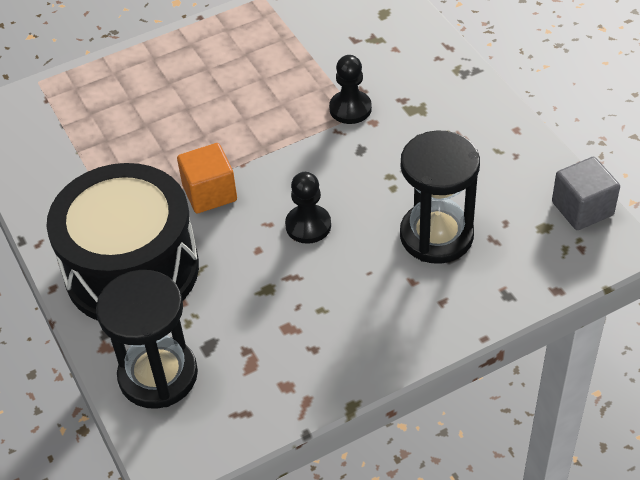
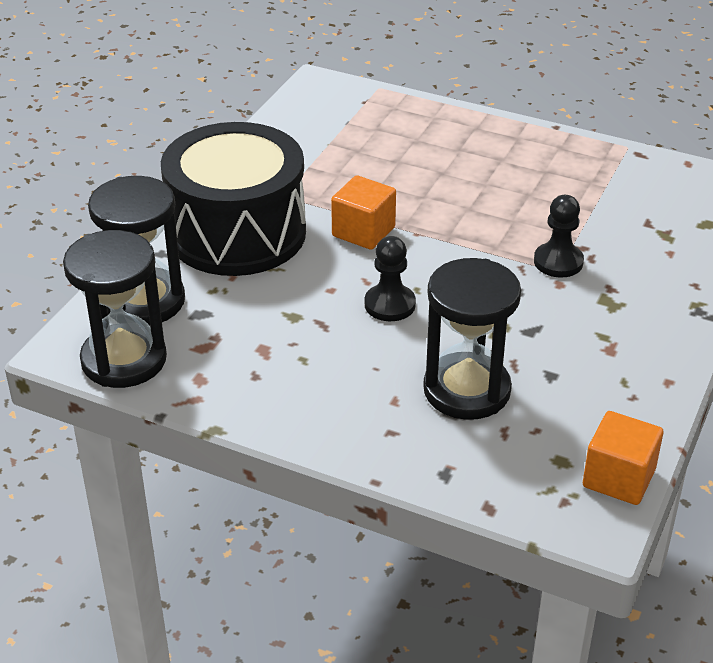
camera: 50 degrees right, 10 degrees down
grey cube [552,157,620,230] -> orange cube [583,411,663,505]
none -> black hourglass [63,230,167,388]

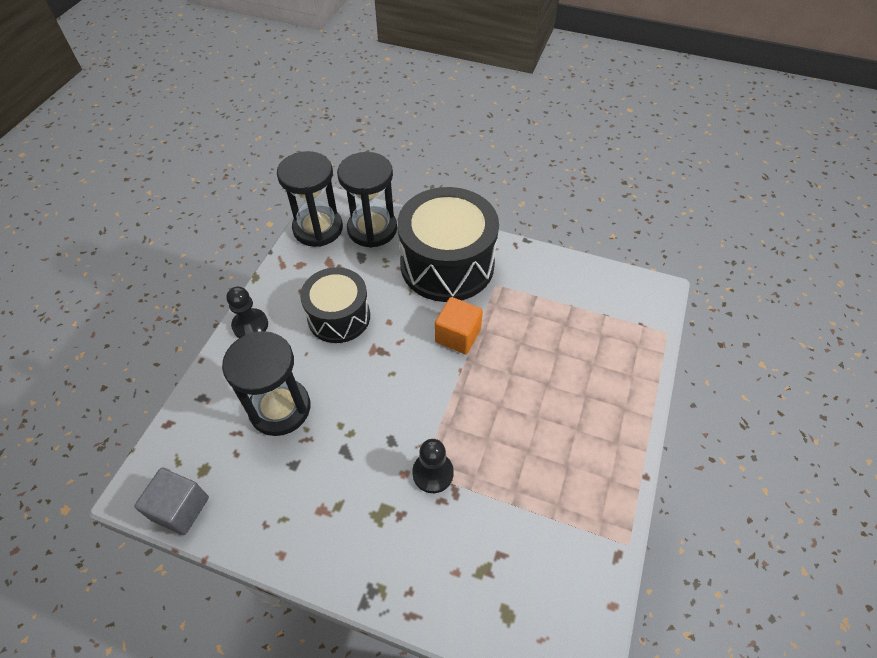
camera: 85 degrees right, 15 degrees up
black pawn [365,236,416,321] -> black pawn moved to [226,287,268,338]
orange cube [583,411,663,505] -> grey cube [134,468,209,535]
none -> black drum [300,267,370,343]

